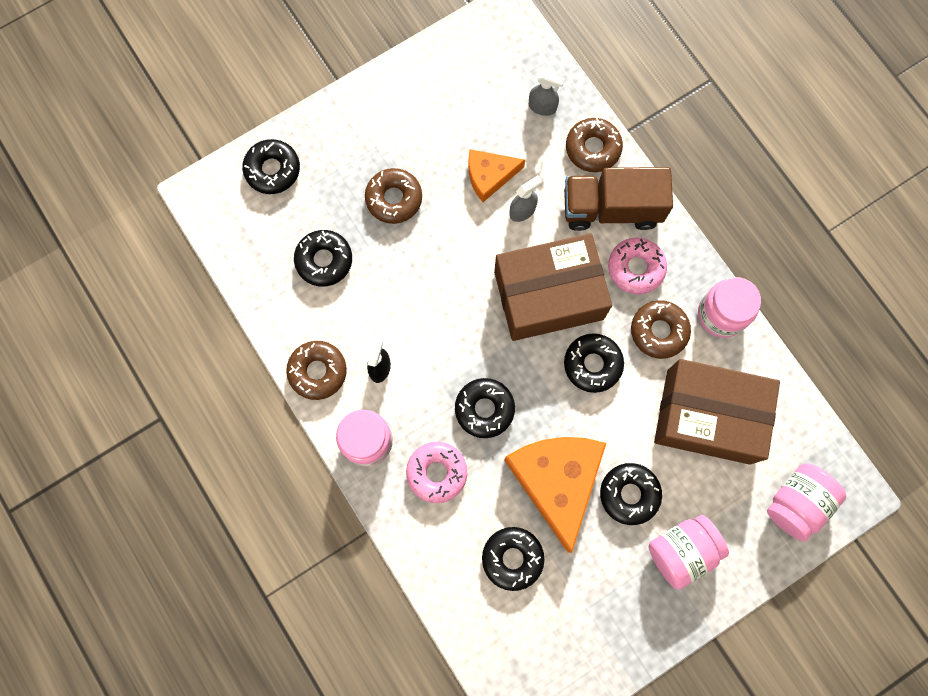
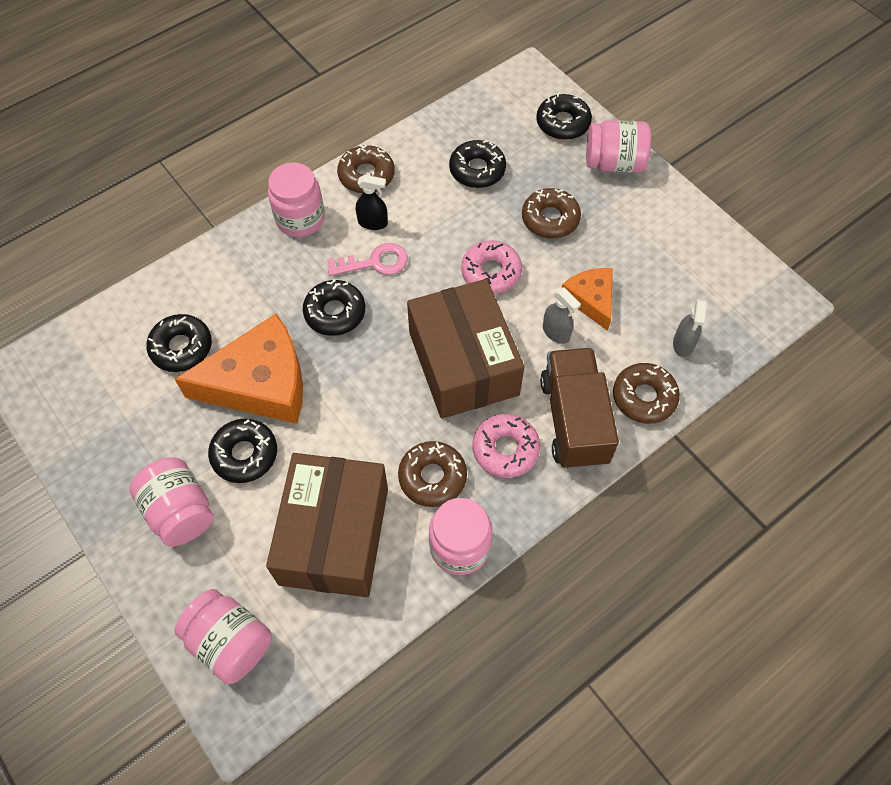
camera: 85 degrees right, 15 degrees down
pink donut [406,442,467,503] -> pink donut moved to [461,240,522,294]
black donut [564,333,624,393] -> none
none -> pink key [327,243,408,276]
none -> pink jar [586,120,651,173]

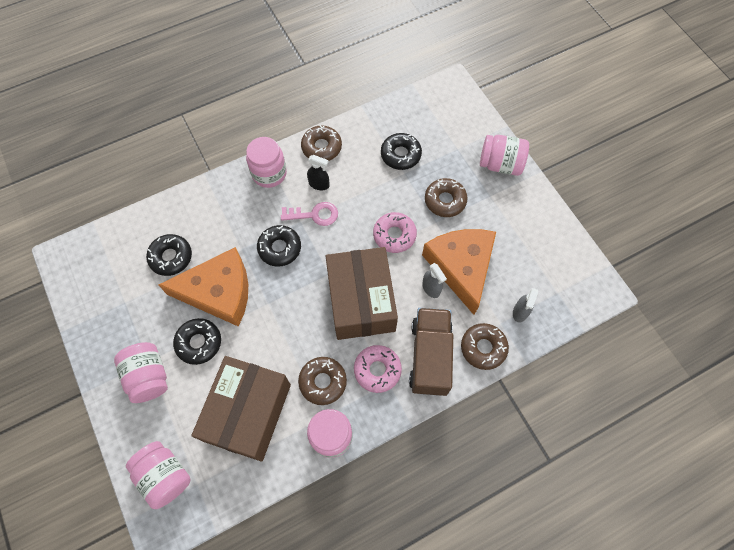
camera: 10 degrees right, 5 degrees up
black donut [536,93,592,140] -> none
orange cheese [562,268,613,331] -> orange cheese [422,229,496,315], size x1.83

